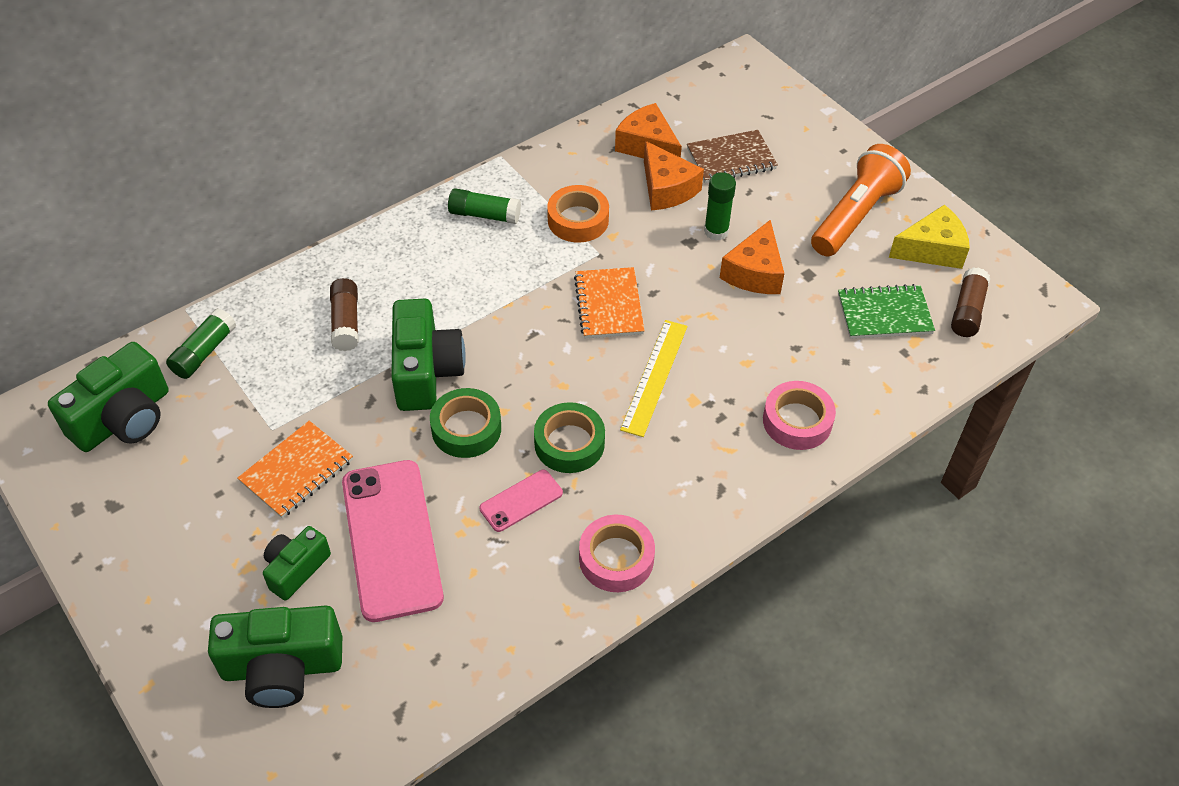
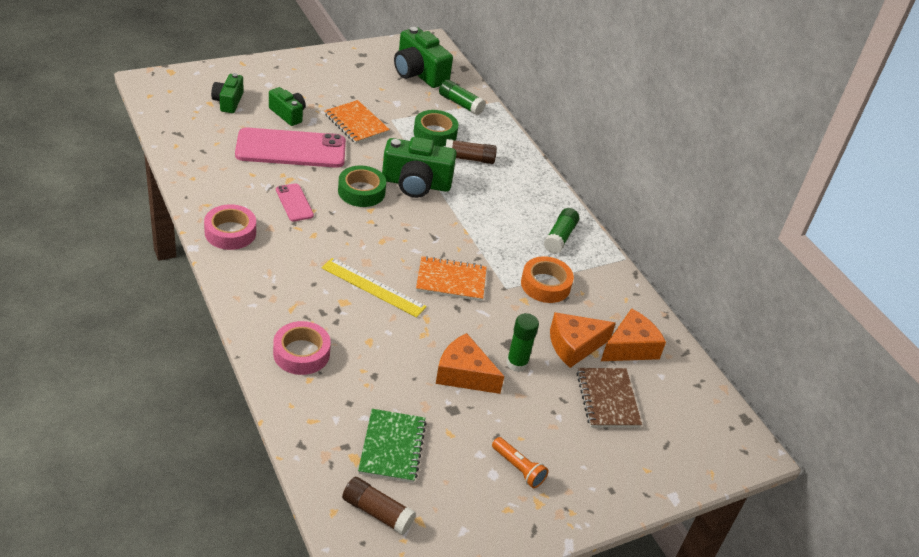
camera: 95 degrees right, 10 degrees down
green camera [208,606,342,708] -> green camera [211,73,244,113], size x0.59
green tape [534,402,605,473] -> green tape moved to [414,110,459,147]
orange flashlight [811,144,911,256] -> orange flashlight [492,437,549,488], size x0.48
yellow cheese [889,205,970,269] -> none

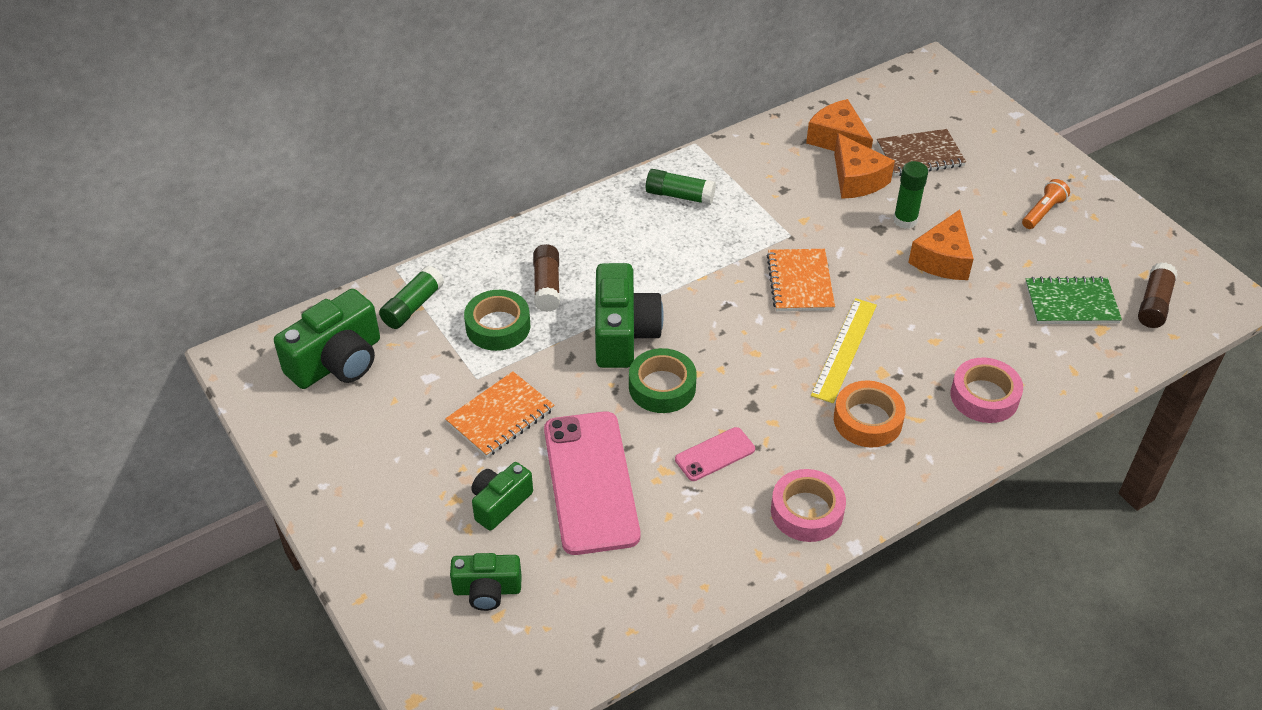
camera: 90 degrees left, 5 degrees up
orange tape [521,256,574,303] -> orange tape moved to [834,380,906,447]

